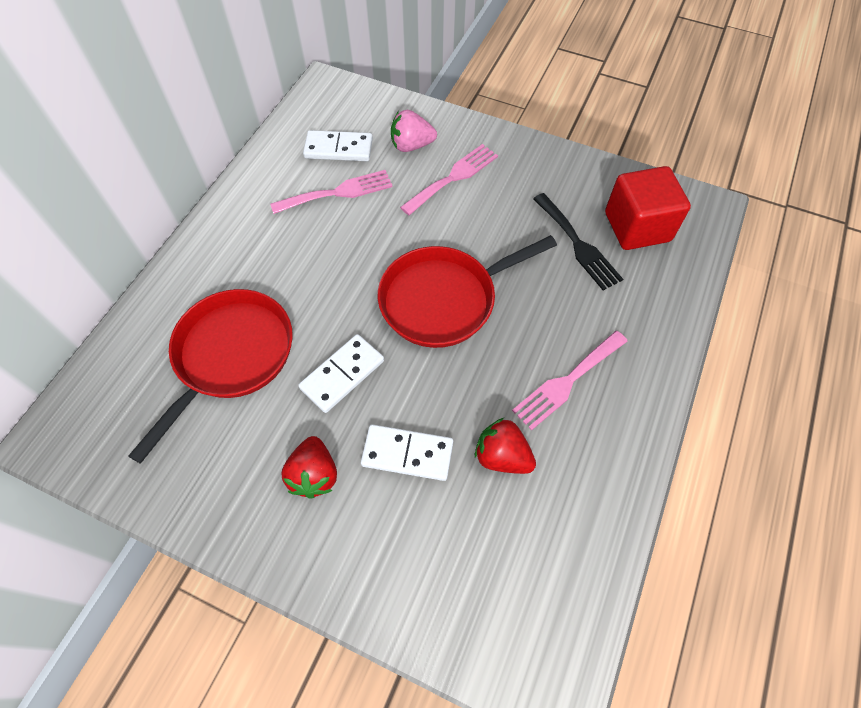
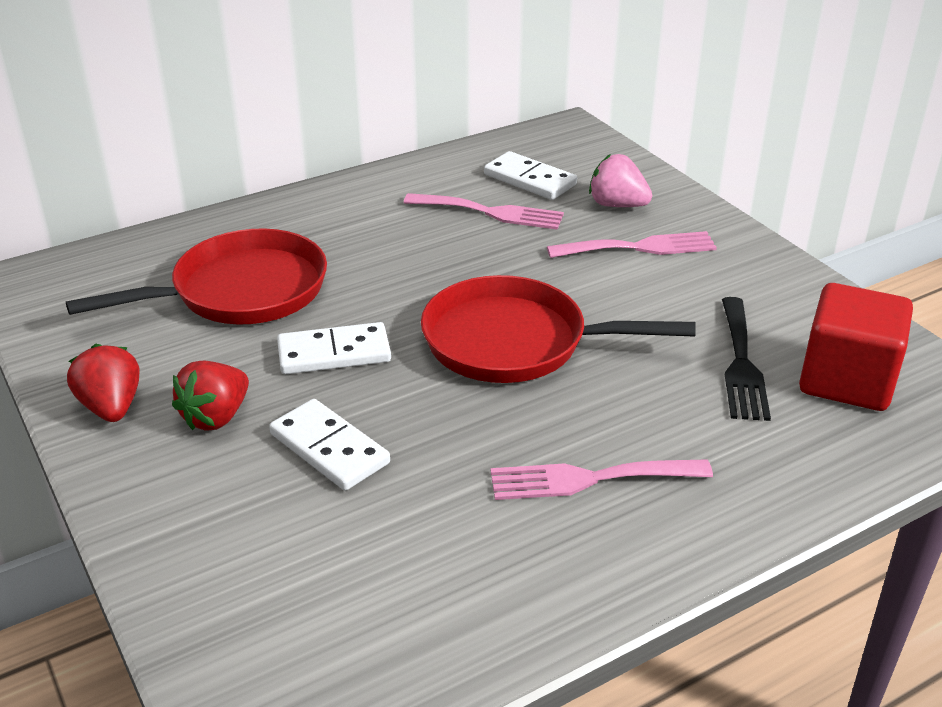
camera: 35 degrees right, 25 degrees down
red strawberry [475,418,536,474] -> red strawberry moved to [67,344,140,422]

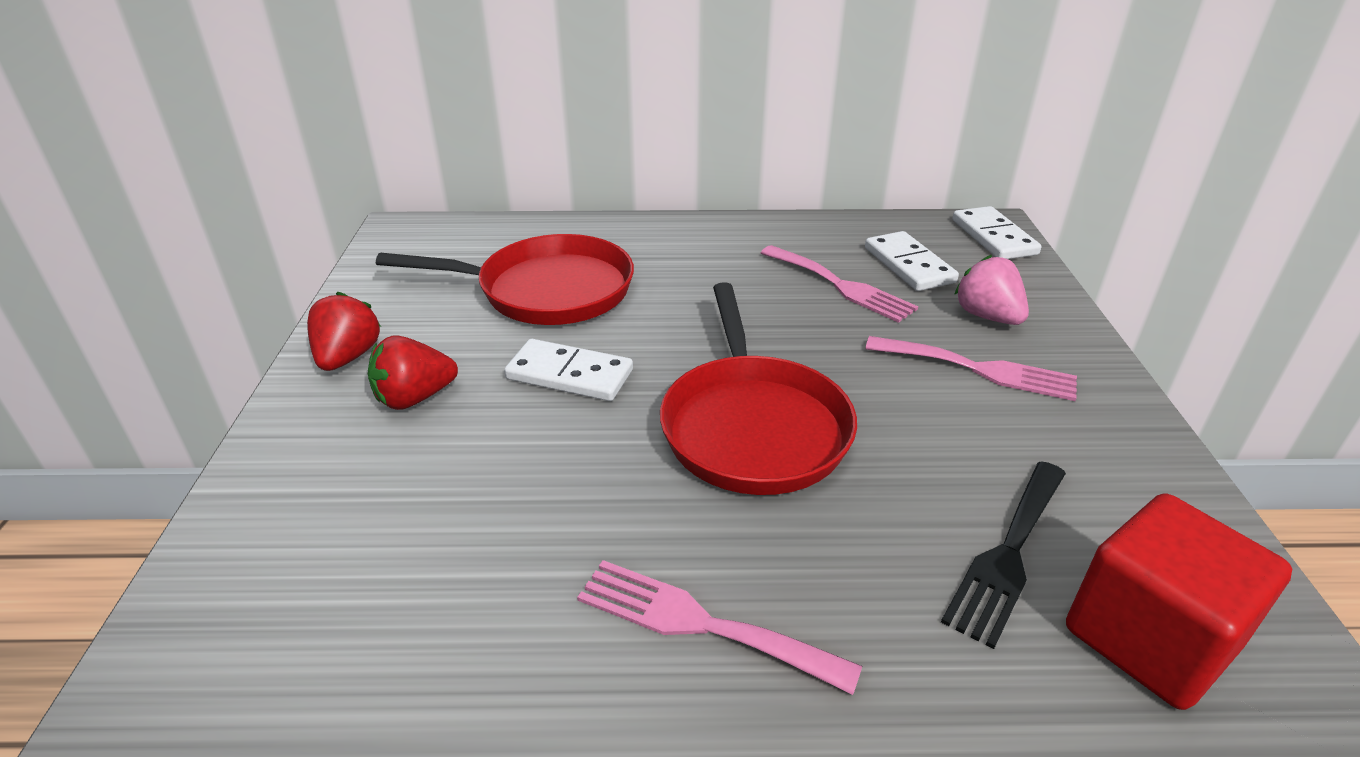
camera: 30 degrees right, 0 degrees up
white domino [269,399,390,491] -> white domino moved to [952,206,1041,259]
red pan [421,275,696,383] -> red pan turned 135 degrees counterclockwise [660,282,857,495]

